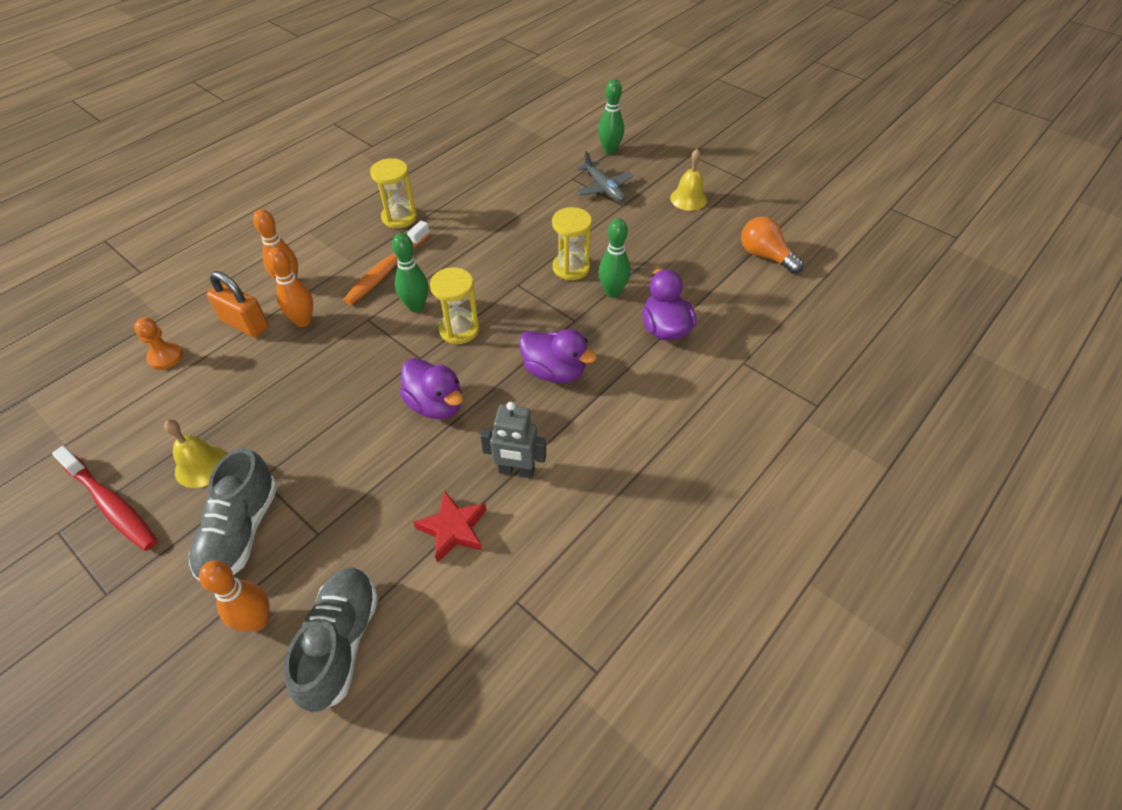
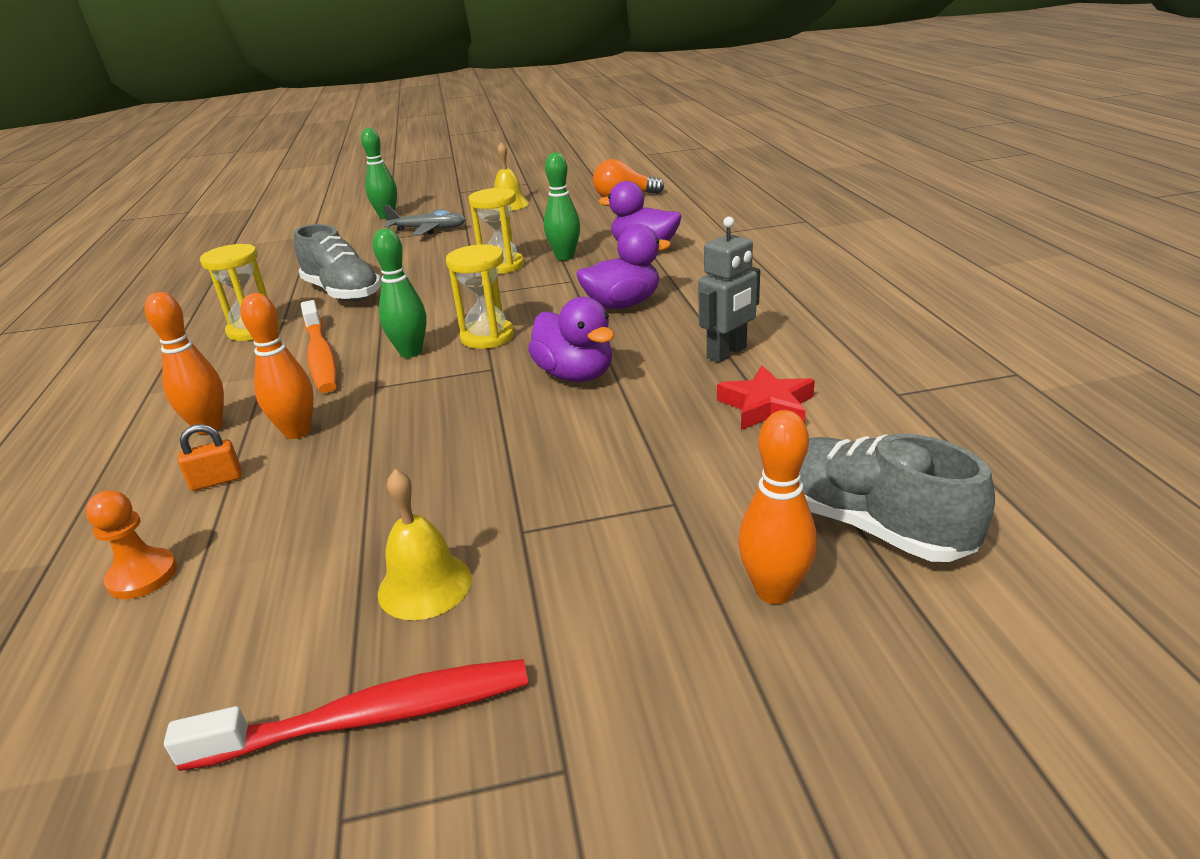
camera: 50 degrees left, 20 degrees down
grey shoe [189,448,278,580] -> grey shoe moved to [294,224,381,302]
orange padlock [207,271,269,338] -> orange padlock [178,424,242,491], size x0.56
purple duck [400,358,463,419] -> purple duck turned 60 degrees clockwise [528,297,614,382]

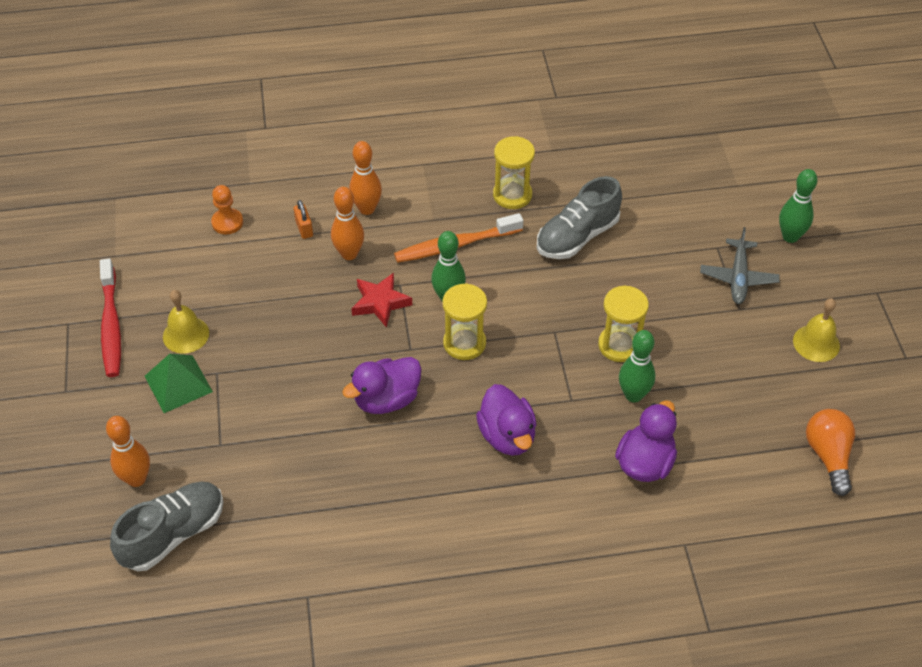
camera: 90 degrees right, 20 degrees up
grey robot [698,217,760,363] -> none
red star [717,365,815,430] -> red star moved to [351,273,412,328]
none -> green pyramid [145,354,213,413]

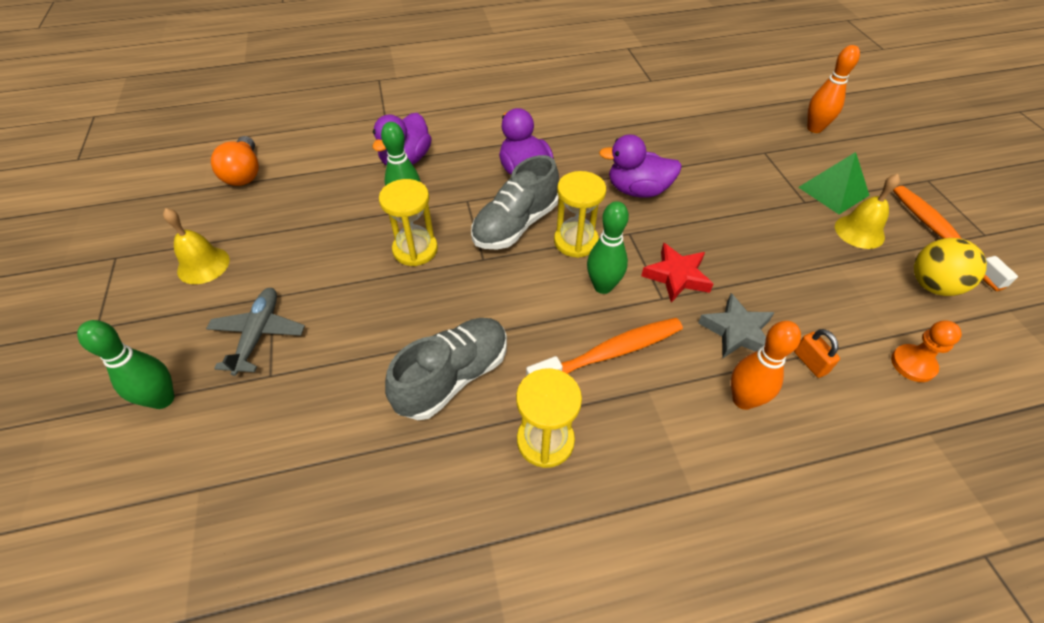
camera: 175 degrees right, 0 degrees up
red toothbrush [100,258,121,377] -> orange toothbrush [893,186,1018,291]
grey shoe [110,481,224,571] -> grey shoe moved to [471,155,559,249]
orange bowling pin [331,187,364,260] -> grey star [698,293,775,359]
purple duck [342,357,421,414] -> purple duck turned 135 degrees counterclockwise [599,134,682,197]
none -> yellow ball [914,238,987,296]

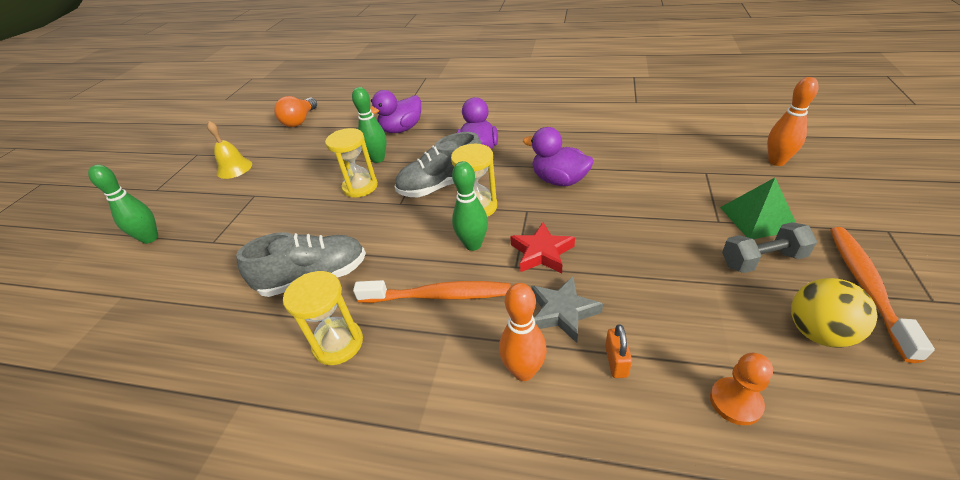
camera: 30 degrees right, 10 degrees down
grey plane [206,288,305,376] -> none
yellow bell [835,174,900,249] -> grey dumbbell [722,222,817,273]

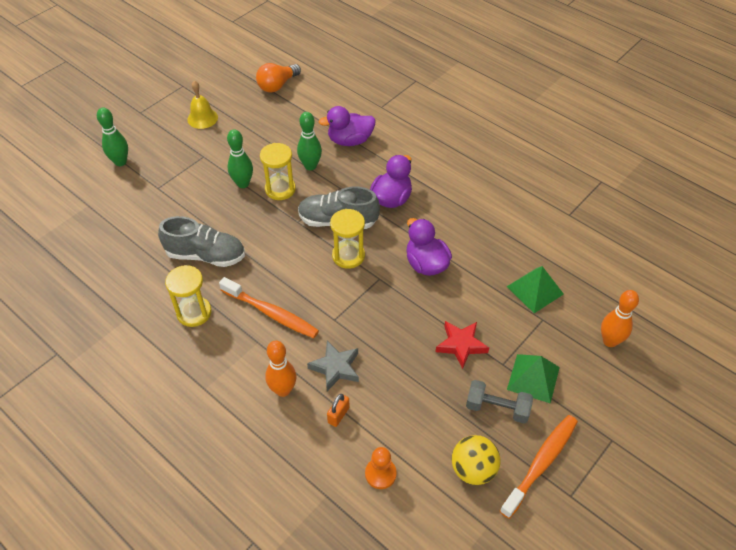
camera: 25 degrees right, 10 degrees up
green bowling pin [452,161,488,251] -> green bowling pin moved to [227,129,253,188]
red star [510,222,575,273] -> red star moved to [436,321,489,369]
none -> green pyramid [507,266,564,313]

